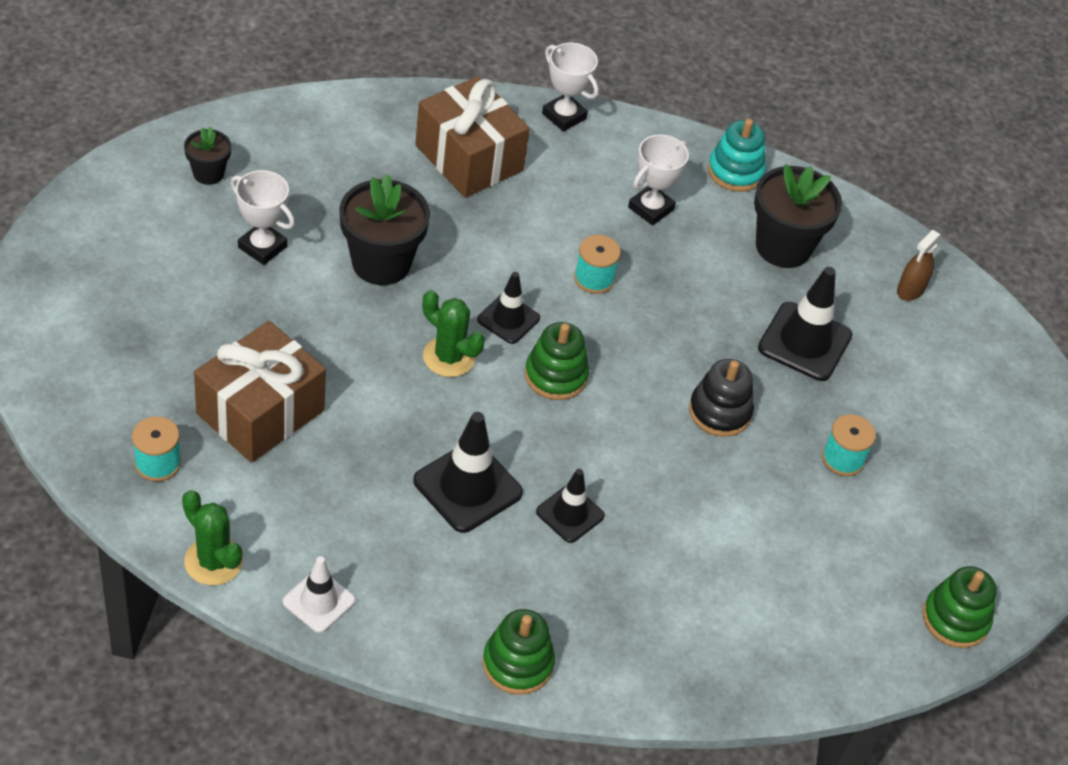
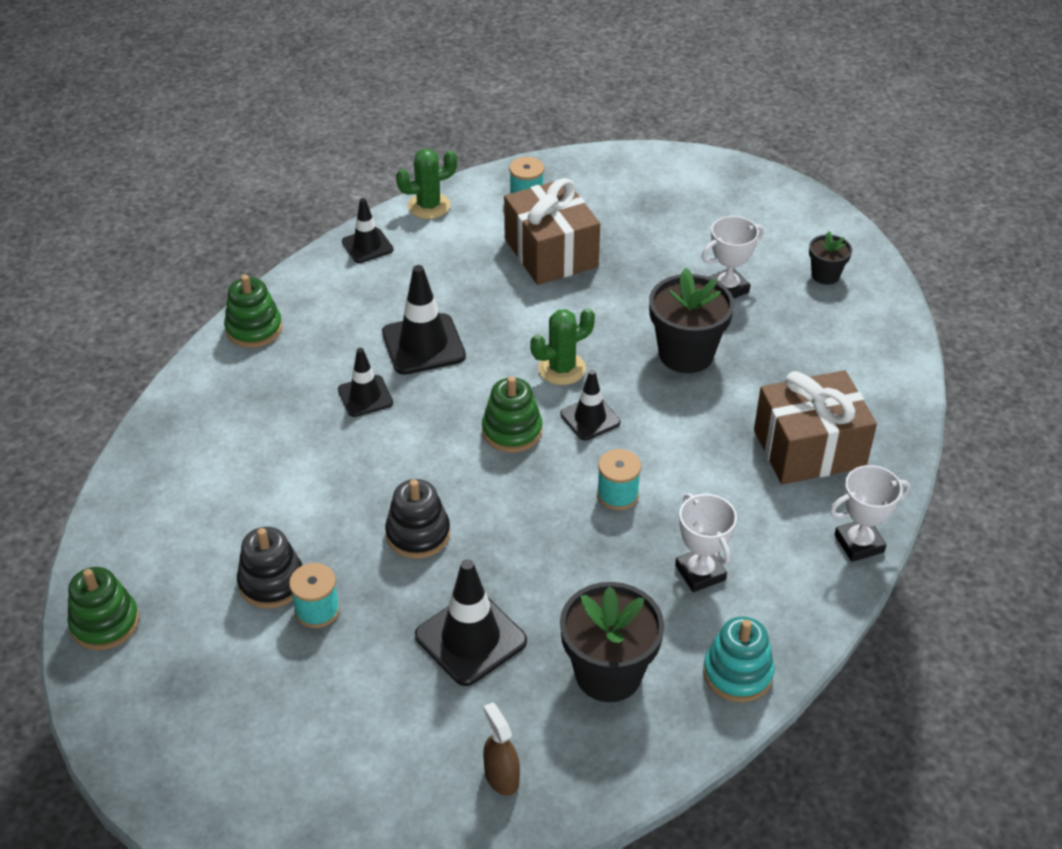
camera: 120 degrees right, 5 degrees down
white traffic cone [283,556,355,633] -> black traffic cone [342,198,393,263]
none -> black stacking toy [237,527,302,609]

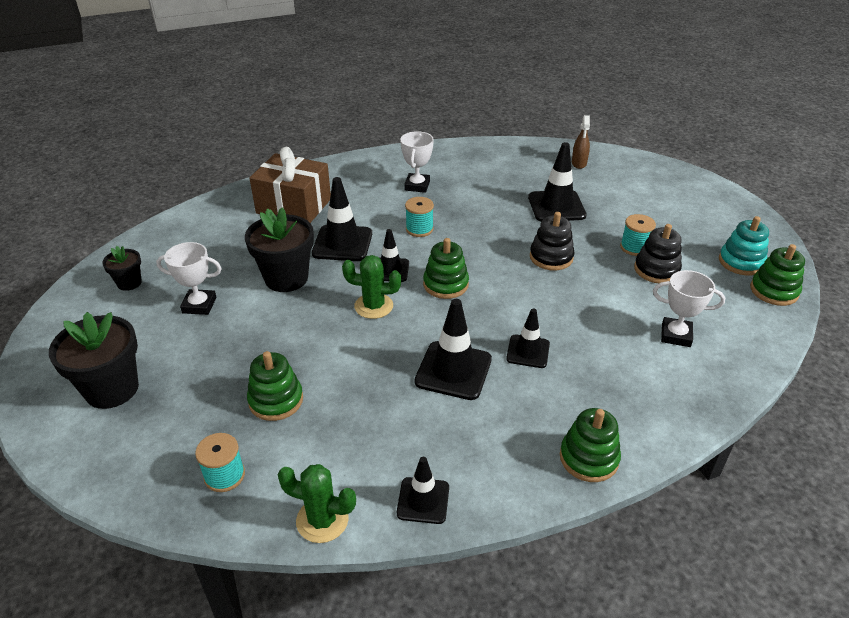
camera: 145 degrees left, 5 degrees down
brown gift [504,178,600,285] -> green stacking toy [247,351,303,421]
black flower pot [560,582,664,702] -> black flower pot moved to [49,312,139,409]
turquoise stacking toy [703,616,775,702] -> turquoise stacking toy moved to [719,216,769,275]
white trophy [830,465,911,562] -> white trophy moved to [653,270,725,347]
none -> black traffic cone [312,177,372,261]

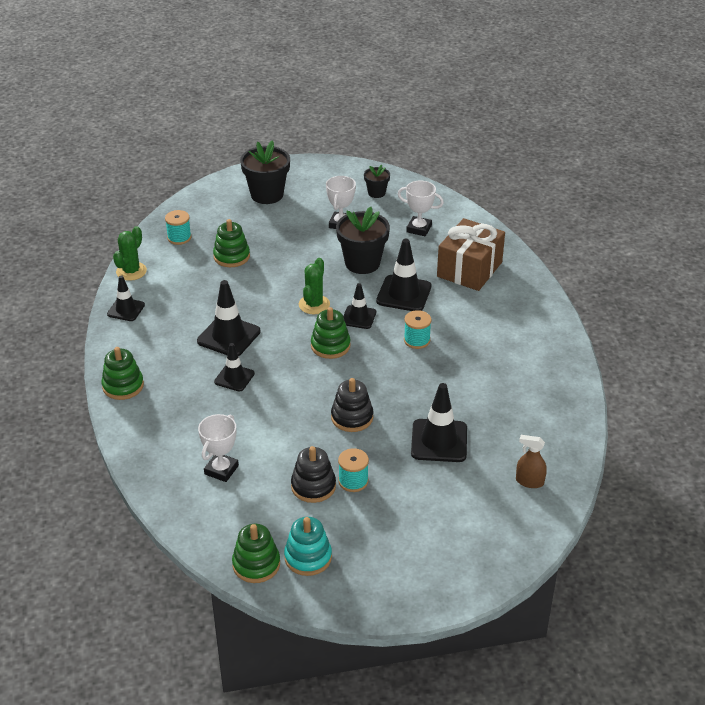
camera: 100 degrees right, 0 degrees up
white trophy [400,131,434,193] -> white trophy moved to [398,181,444,236]

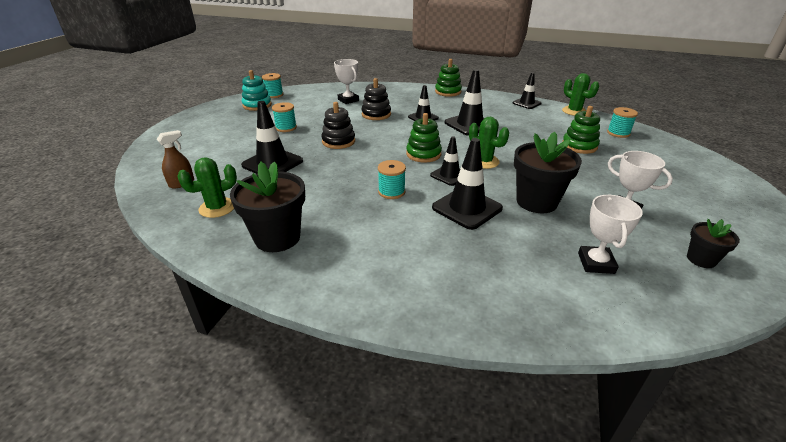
camera: 120 degrees right, 5 degrees down
green stacking toy [232,524,280,583] -> turquoise spool [262,73,283,98]
black flower pot [240,140,290,204] -> black flower pot moved to [230,162,305,252]
black stacking toy [291,446,336,503] -> black stacking toy moved to [361,78,391,120]
white trophy [398,181,444,236] -> white trophy turned 45 degrees counterclockwise [578,195,643,274]
brown gift [437,218,505,291] -> none
none -> green cactus [177,157,237,218]

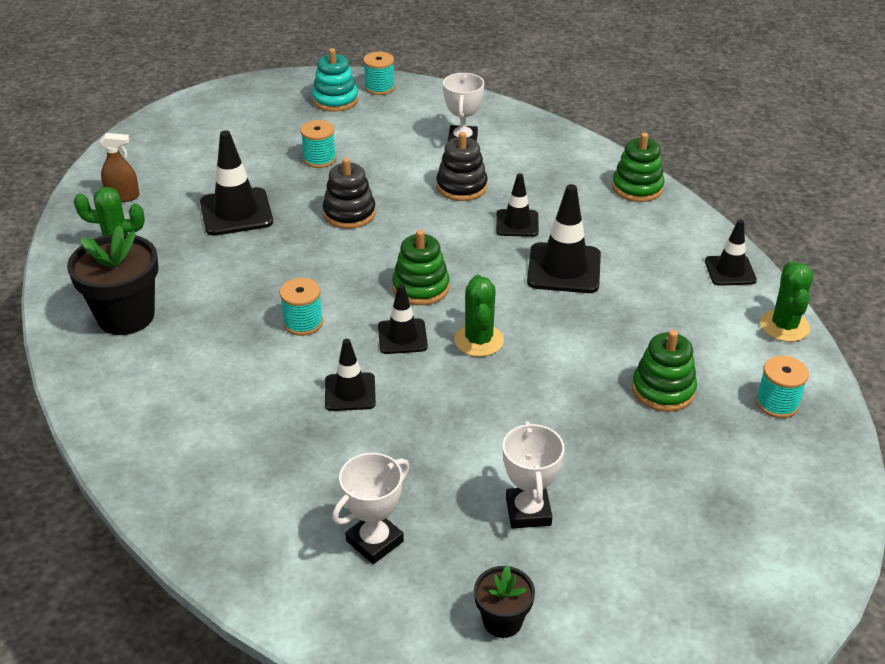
camera: 40 degrees right, 5 degrees up
black traffic cone [432,138,503,230] -> black traffic cone [325,339,376,411], size x0.62
black flower pot [514,132,582,213] -> none

